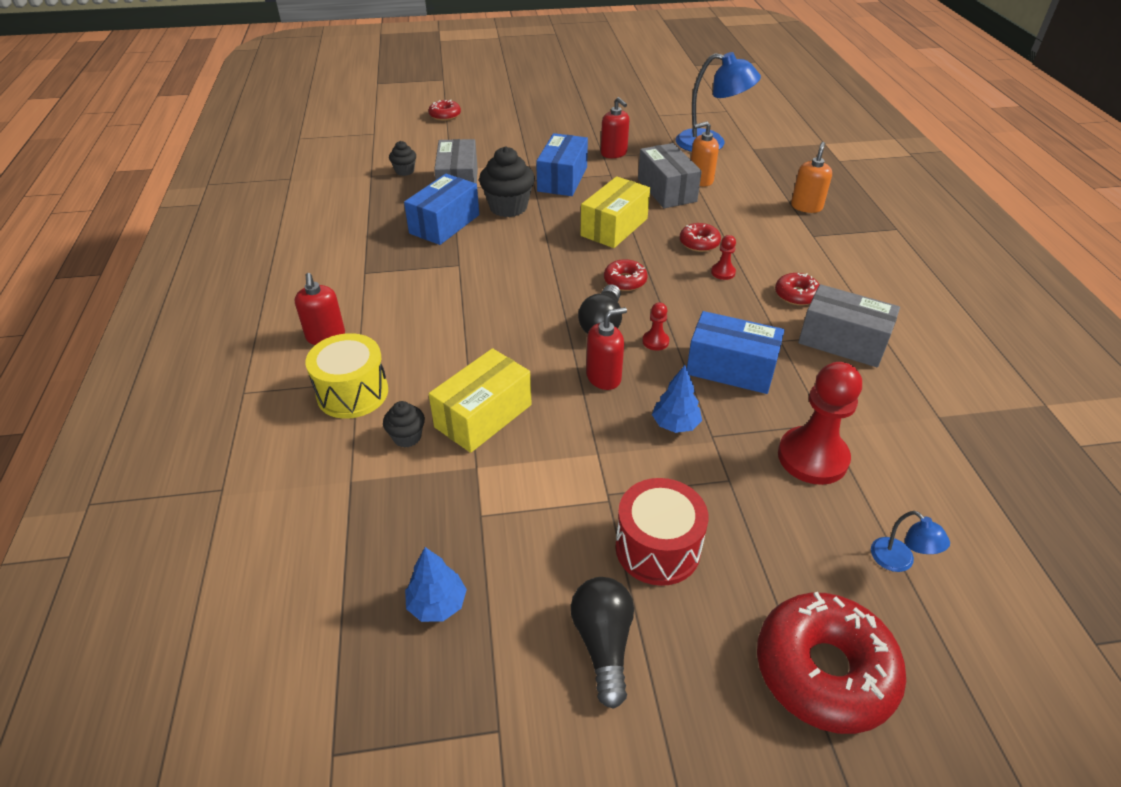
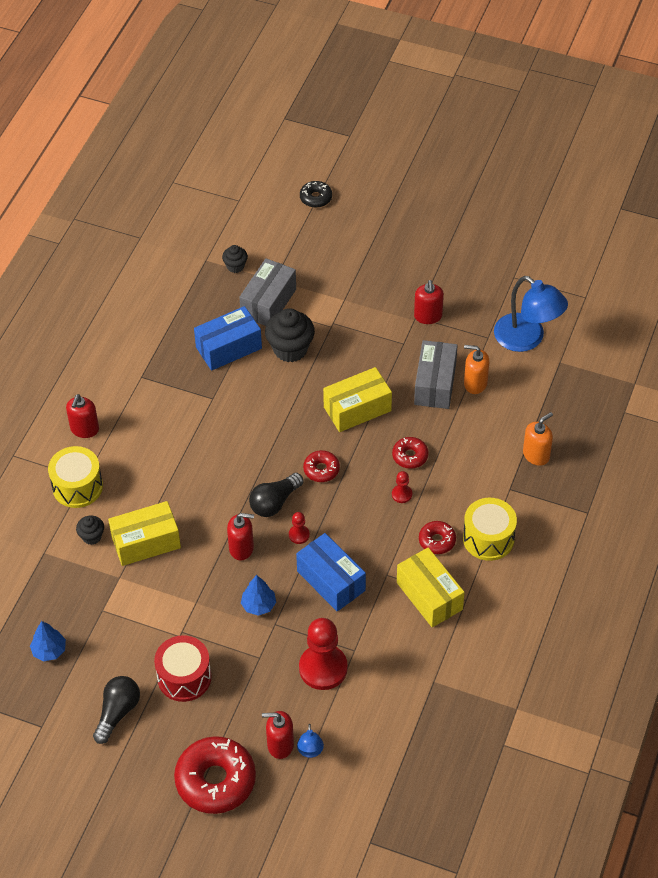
camera: 30 degrees right, 10 degrees up
red donut [429,100,461,121] -> black donut [300,181,332,208]
blue box [536,133,588,196] -> none
grey box [798,284,900,367] -> yellow box [397,547,465,627]
none -> red soap dispenser [262,711,294,759]
none -> yellow drum [463,498,517,561]

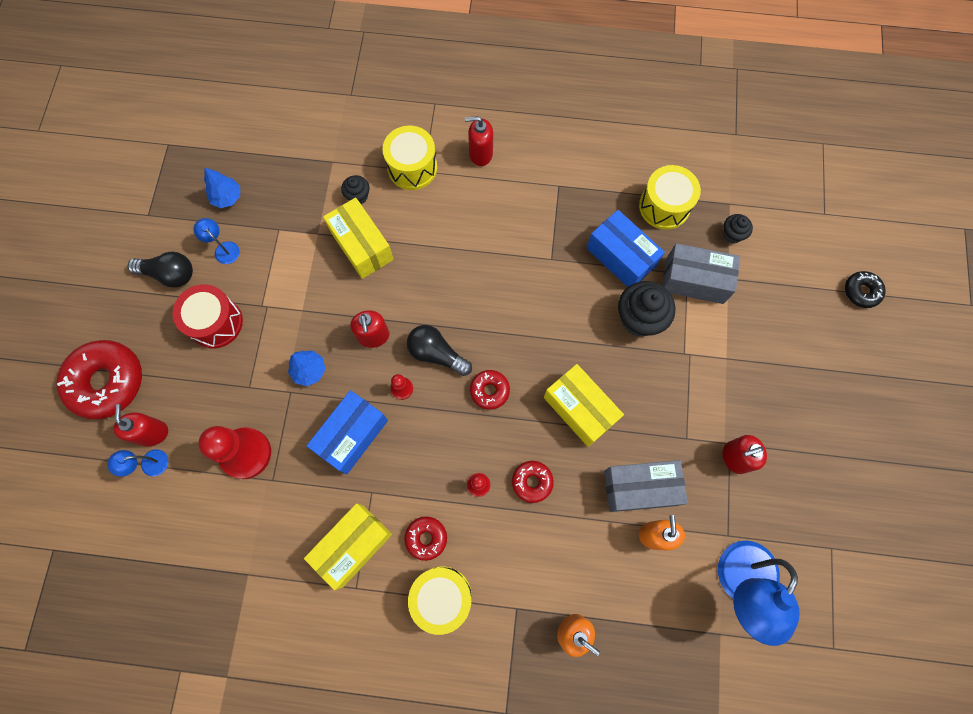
camera: 75 degrees right, 20 degrees up
none -> blue lamp [193,218,240,264]
none -> yellow drum [639,165,701,230]

